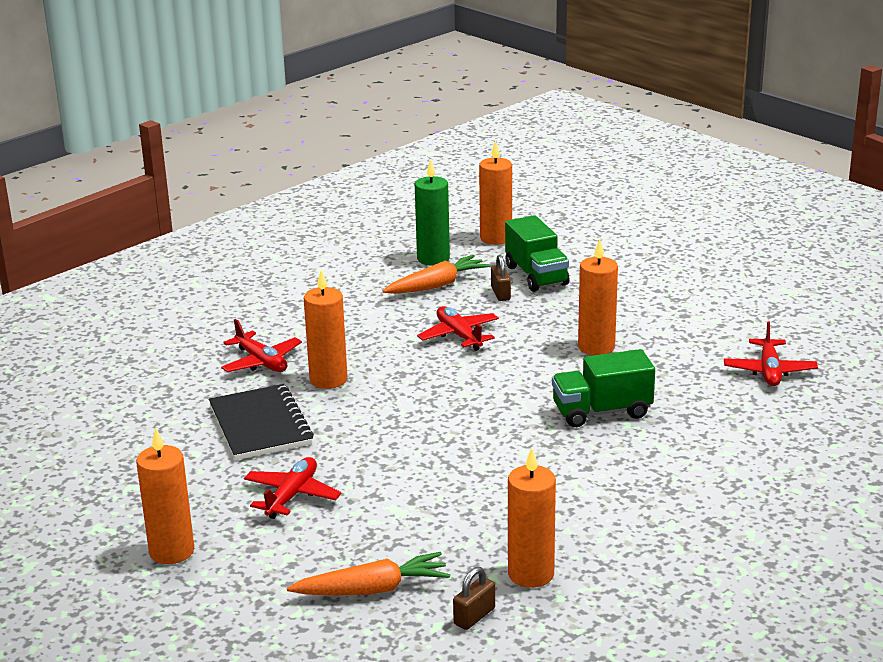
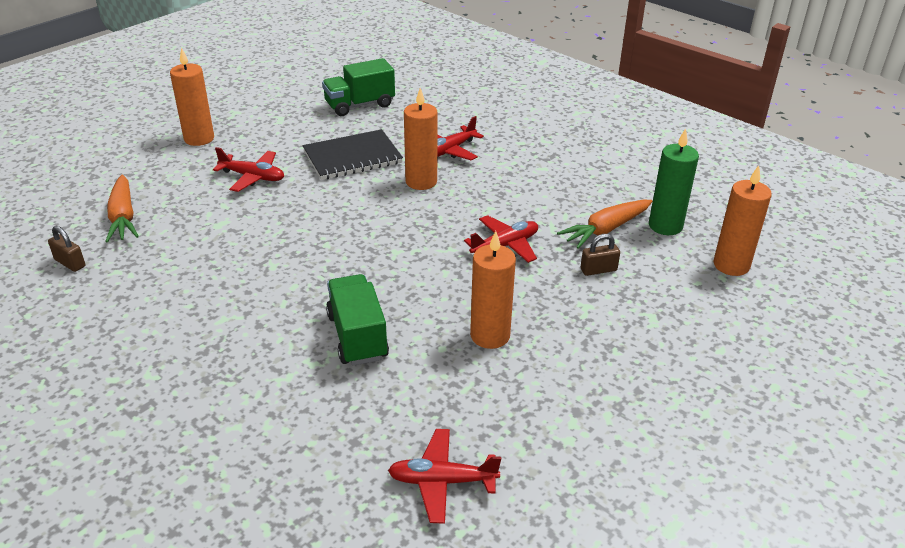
camera: 85 degrees right, 10 degrees up
orange carrot [383,255,490,294] -> orange carrot turned 90 degrees clockwise [557,200,653,249]
green truck [505,215,570,292] -> green truck moved to [322,58,395,116]
orange candle [508,448,556,588] -> none

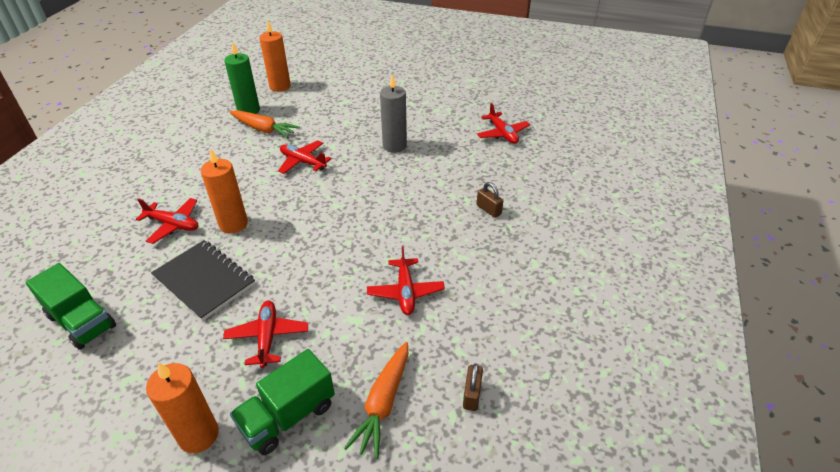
camera: 115 degrees left, 5 degrees up
orange carrot [105,175,139,243] -> orange carrot turned 150 degrees clockwise [344,342,408,459]
green truck [326,274,389,366] -> green truck moved to [230,349,335,455]
orange candle [470,231,516,349] -> grey candle [380,74,407,153]
brown padlock [581,234,620,276] -> brown padlock moved to [477,182,503,218]
none -> red plane [367,246,445,315]

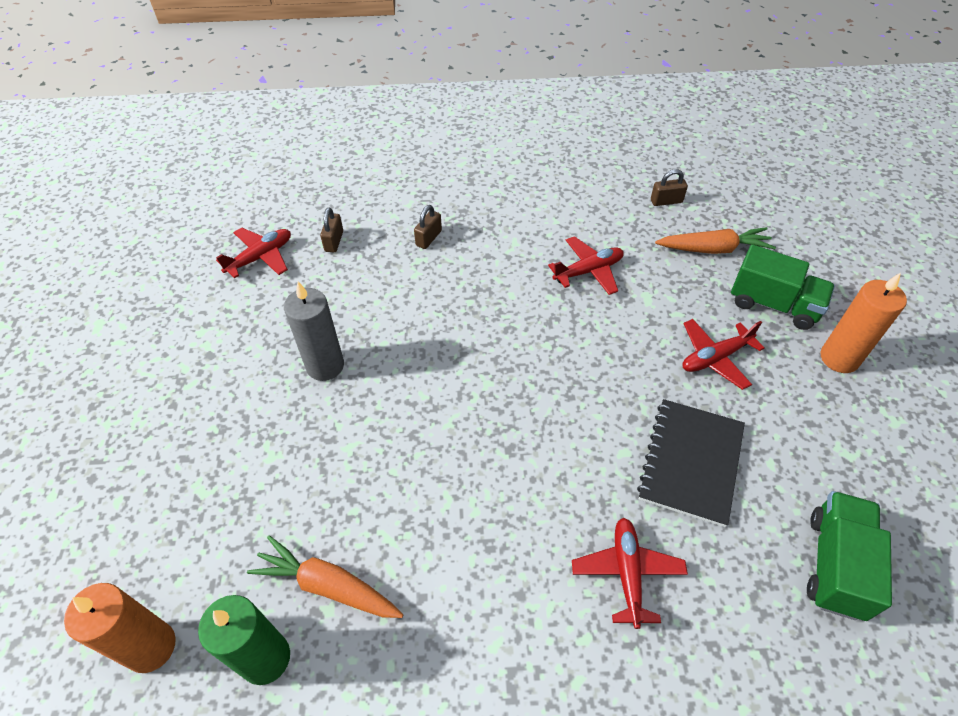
camera: 110 degrees left, 10 degrees up
orange candle [201,148,248,233] -> none
orange carrot [230,110,300,138] -> orange carrot turned 75 degrees counterclockwise [247,536,403,618]
red plane [278,140,332,174] -> none
none -> brown padlock [320,207,343,252]

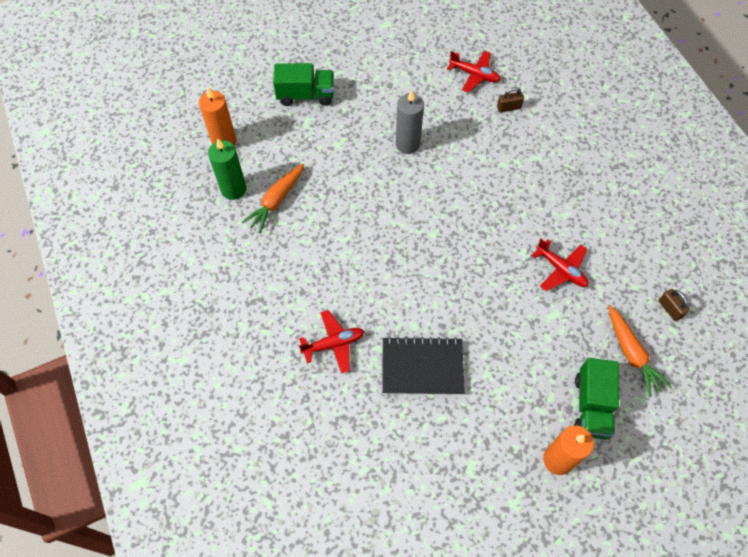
camera: 70 degrees right, 10 degrees up
orange carrot [247,536,403,618] -> orange carrot turned 150 degrees counterclockwise [242,164,304,233]
brown padlock [414,205,442,249] -> none
red plane [683,319,764,390] -> none
green truck [807,491,892,621] -> green truck moved to [273,63,334,106]

